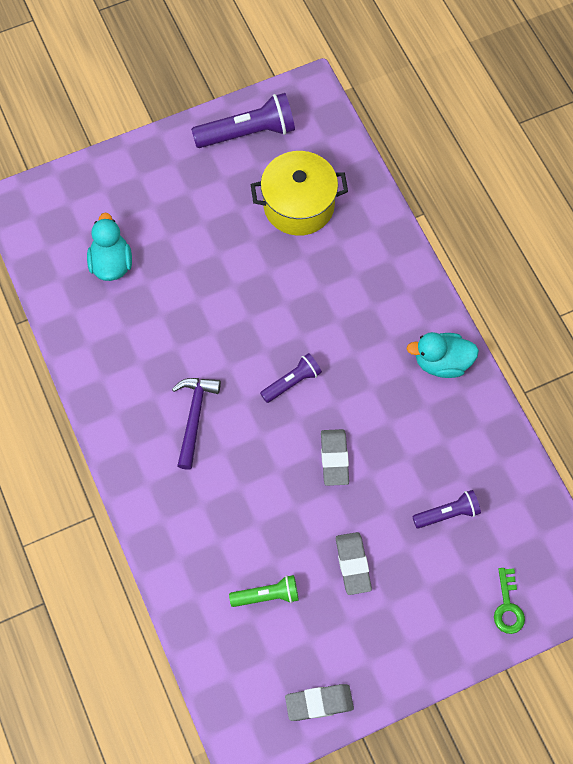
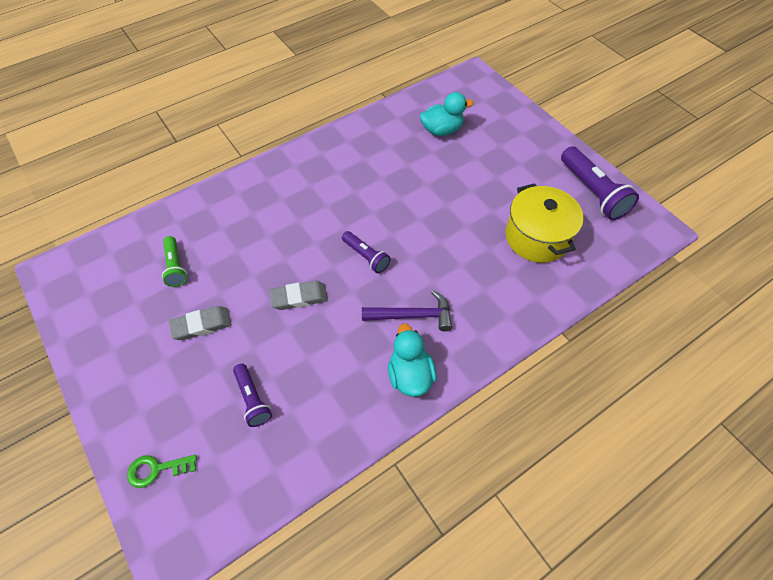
camera: 80 degrees right, 10 degrees down
purple hammer [172,378,221,470] -> purple hammer moved to [362,290,452,331]
grey eraser [285,684,354,721] -> none

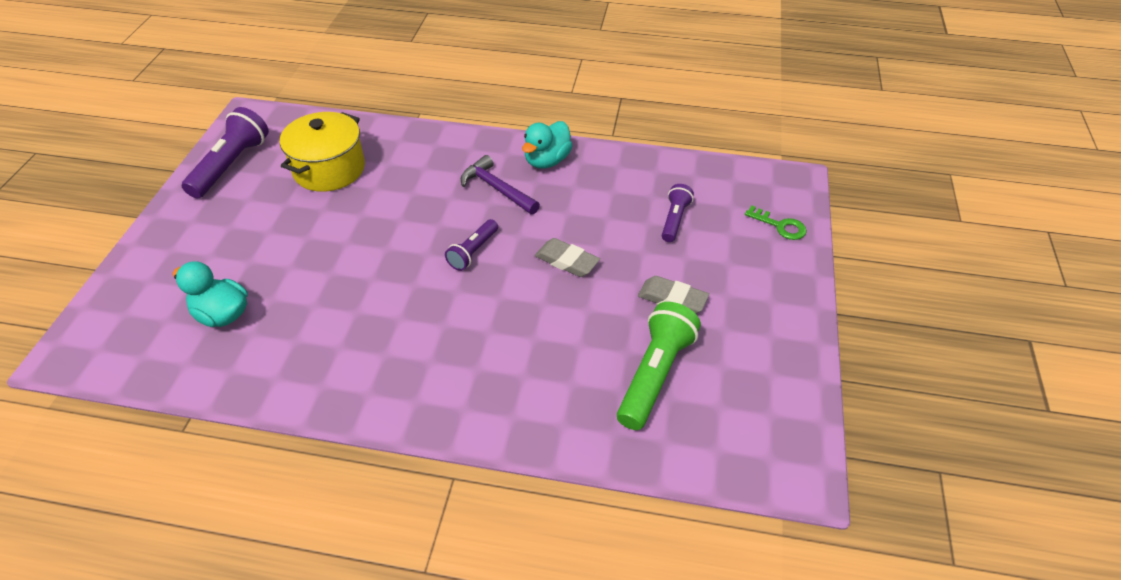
camera: 135 degrees left, 10 degrees down
green flashlight [162,236,187,287] -> green flashlight [617,302,701,430], size x1.72
purple flashlight [342,231,391,273] -> purple flashlight turned 150 degrees counterclockwise [445,219,498,271]

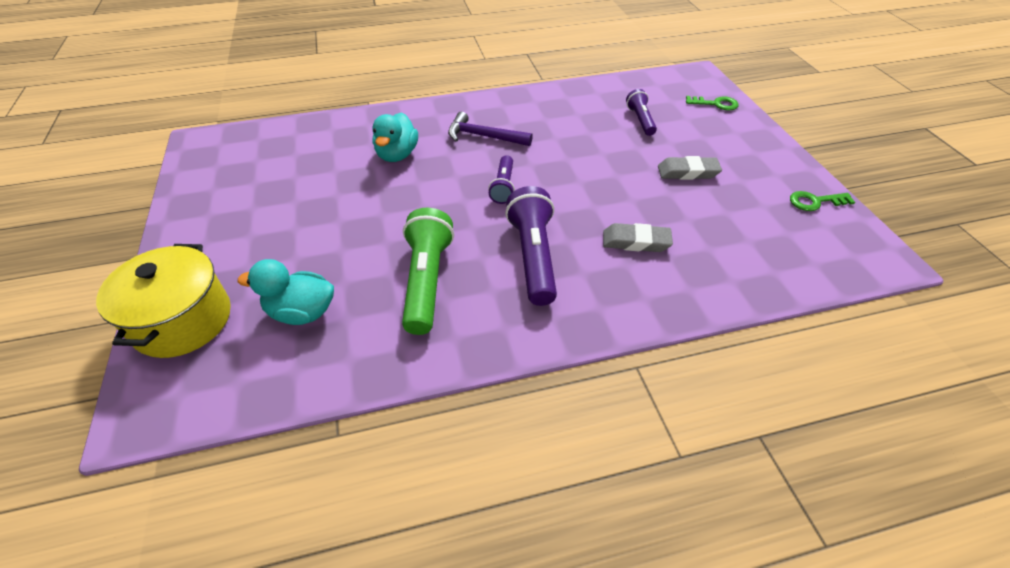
camera: 25 degrees left, 0 degrees up
purple flashlight [182,107,269,198] -> purple flashlight moved to [505,186,557,306]
yellow pot [280,112,365,192] -> yellow pot moved to [96,244,231,358]
turquoise duck [522,121,573,169] -> turquoise duck moved to [373,113,418,162]
grey eraser [535,238,600,277] -> grey eraser moved to [603,223,673,252]
green flashlight [617,302,701,430] -> green flashlight moved to [402,208,454,335]
none -> green key [790,191,855,211]

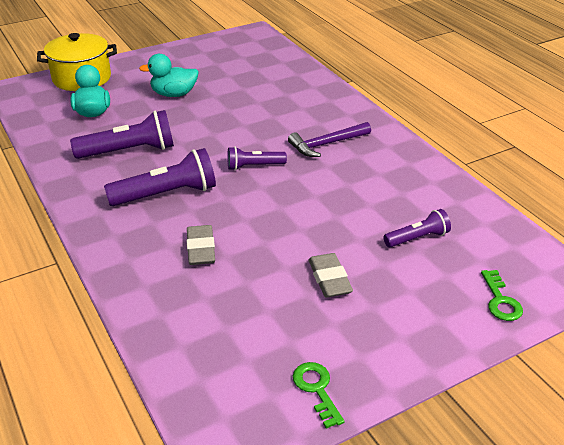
camera: 75 degrees right, 10 degrees down
turquoise duck [373,113,418,162] -> turquoise duck moved to [139,54,199,97]
green flashlight [402,208,454,335] -> purple flashlight [70,110,174,159]
purple hammer [448,112,533,146] -> purple hammer turned 120 degrees counterclockwise [288,122,371,157]

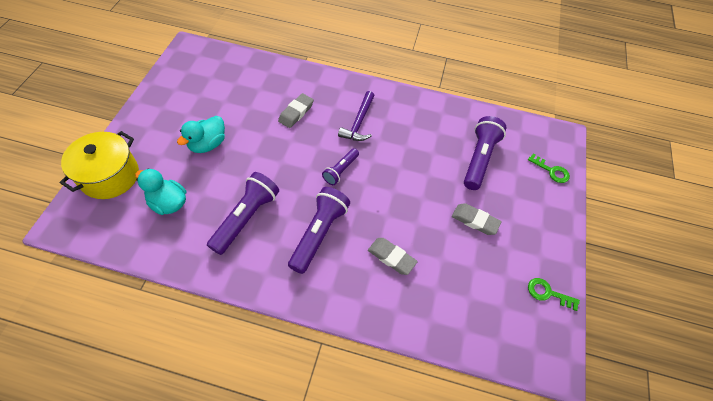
camera: 50 degrees left, 20 degrees up
purple flashlight [384,209,451,247] -> purple flashlight [464,116,506,190], size x1.72
none -> grey eraser [278,93,314,128]

